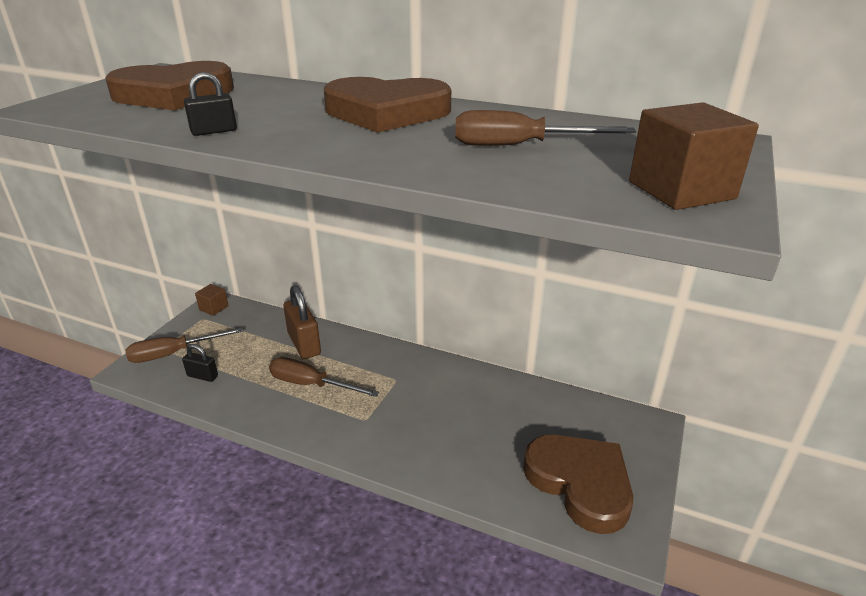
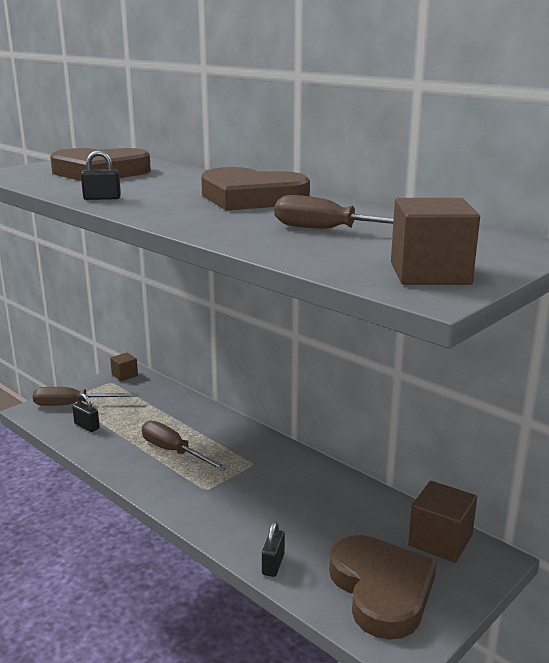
camera: 20 degrees right, 10 degrees down
brown padlock [283,285,321,359] -> none
none -> black padlock [262,522,285,577]
none -> brown cube [408,481,477,563]

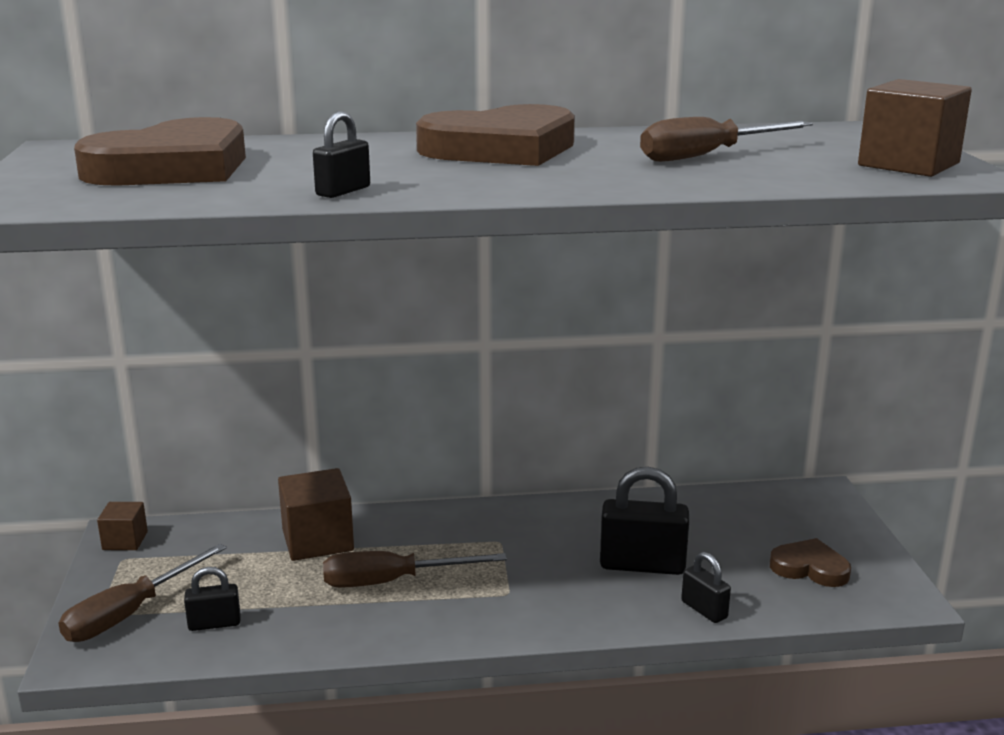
camera: 50 degrees left, 0 degrees up
brown heart [329,535,437,640] -> brown heart [770,538,851,587], size x0.52
brown cube [408,481,477,563] -> brown cube moved to [278,468,354,561]
none -> black padlock [600,467,689,575]

